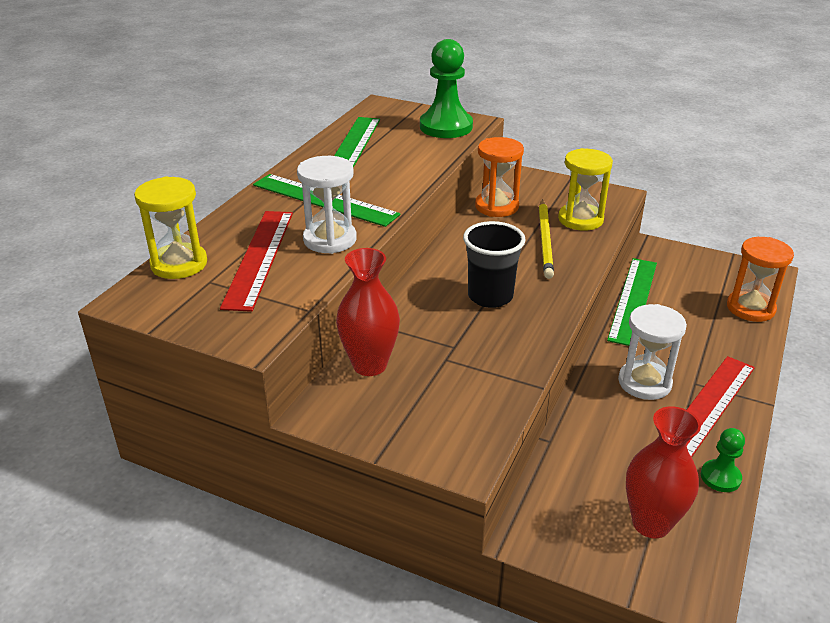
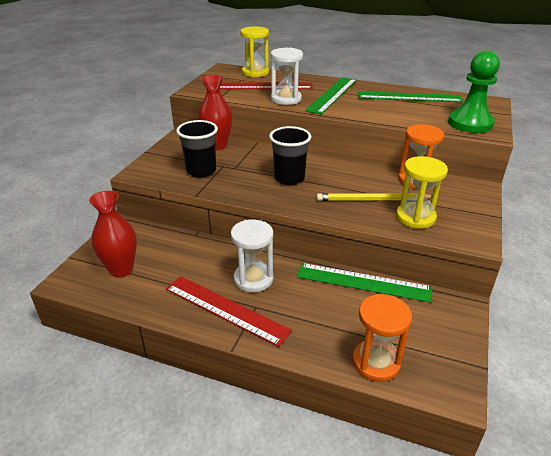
camera: 85 degrees right, 0 degrees up
green pawn [701,428,745,492] -> none
none -> black cup [176,120,218,178]

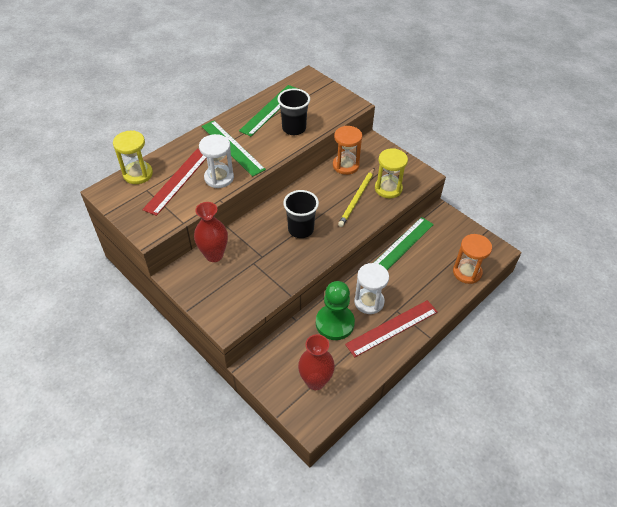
camera: 65 degrees left, 15 degrees up
black cup [176,120,218,178] -> black cup moved to [278,88,310,135]
green pawn [448,51,500,133] -> green pawn moved to [316,281,355,340]

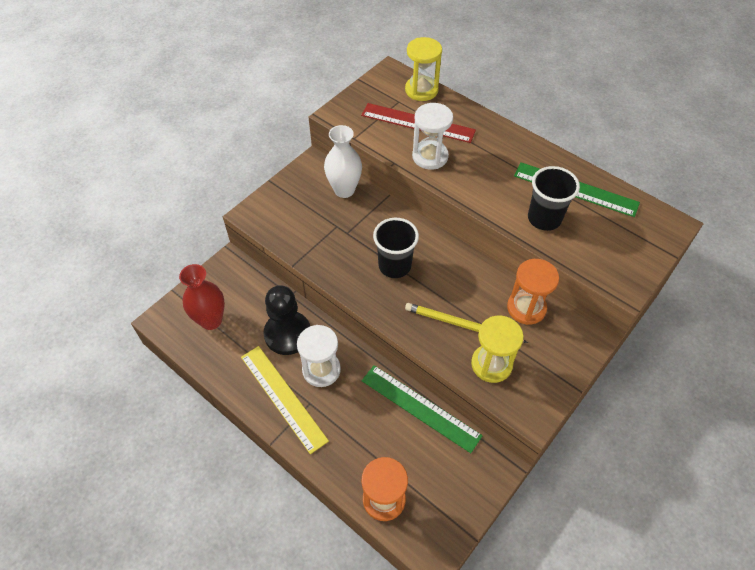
camera: 85 degrees right, 5 degrees up
red vase [194,202,228,262] -> white vase [324,125,362,198]
green ruler [201,121,266,177] -> none
green pawn [316,281,355,340] -> black pawn [263,285,310,355]
red ruler [345,300,438,357] -> yellow ruler [241,346,329,454]

